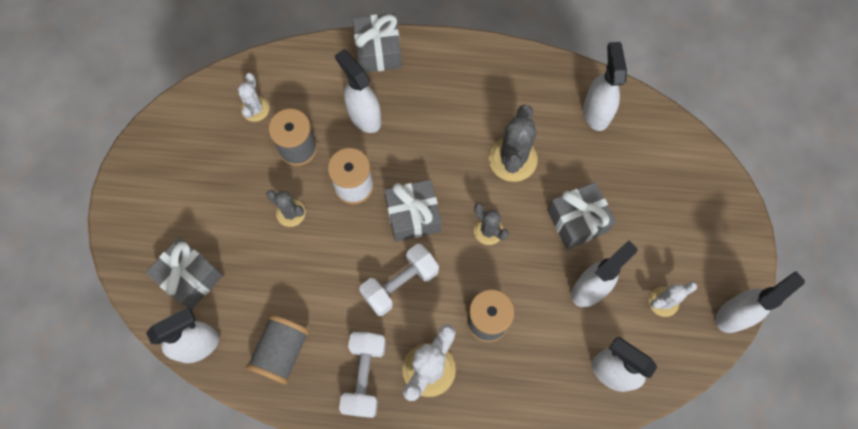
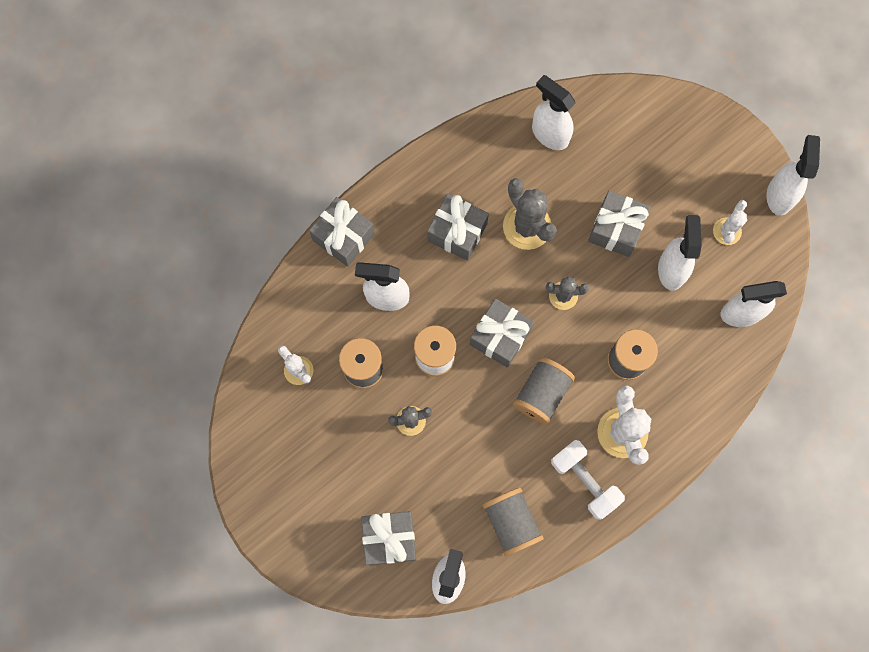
camera: 45 degrees left, 5 degrees up
white dumbbell [359,244,439,316] -> grey spool [513,357,575,425]
none -> grey gift [427,194,489,261]

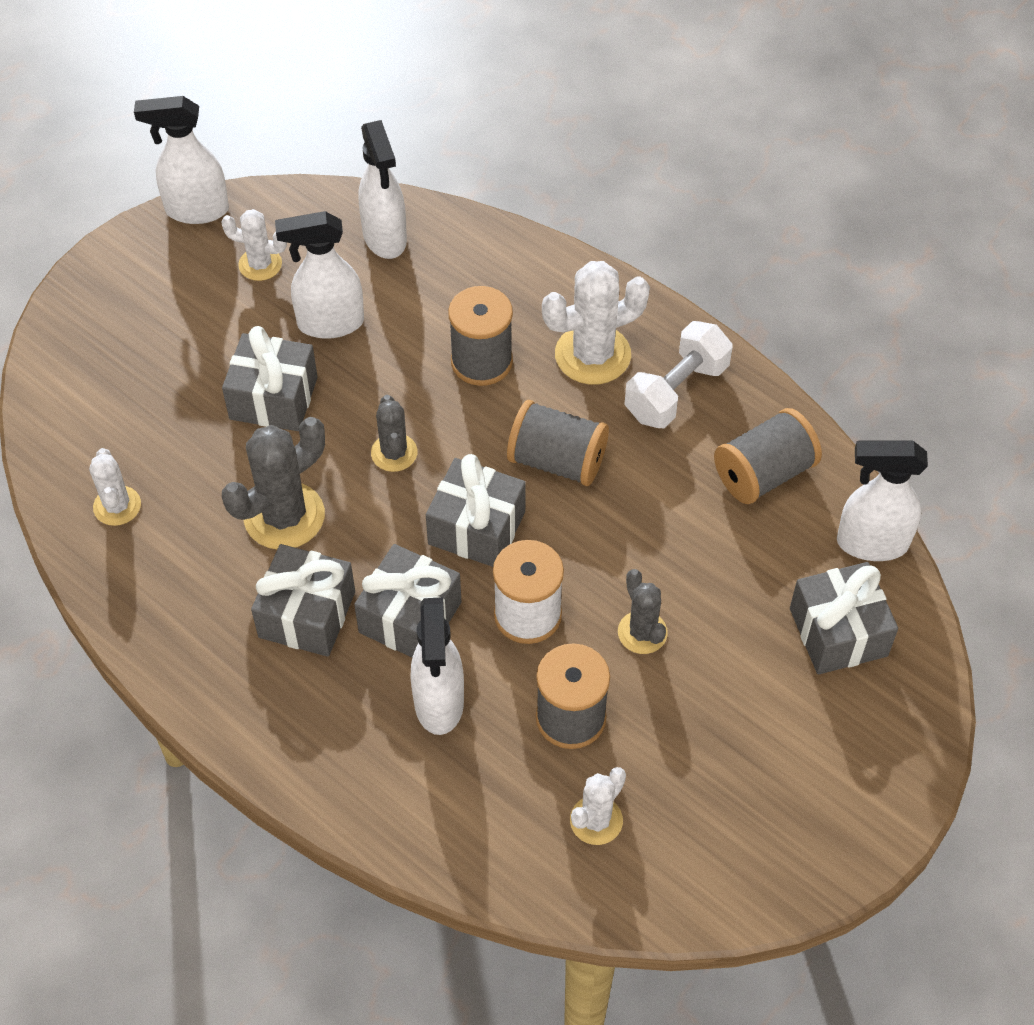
camera: 100 degrees left, 20 degrees down
grey gift [309,197,375,267] -> grey gift moved to [354,544,461,657]
white spray bottle [532,75,575,150] -> white cactus [89,448,141,526]

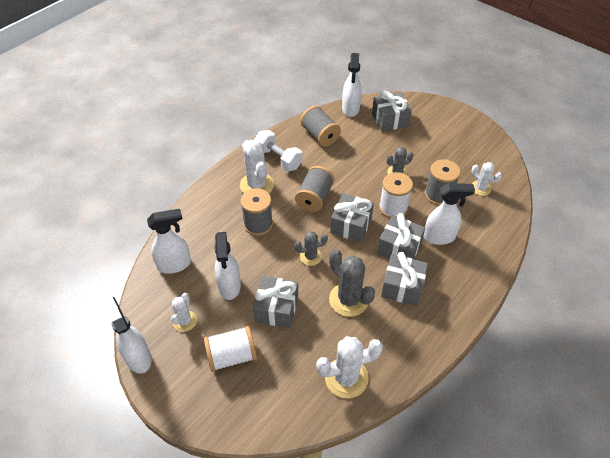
camera: 90 degrees left, 5 degrees down
white cactus [89,448,141,526] -> white cactus [316,336,383,398], size x1.70
white spray bottle [134,96,229,224] -> white spray bottle turned 150 degrees clockwise [103,297,152,374]
none -> white spool [204,326,257,372]

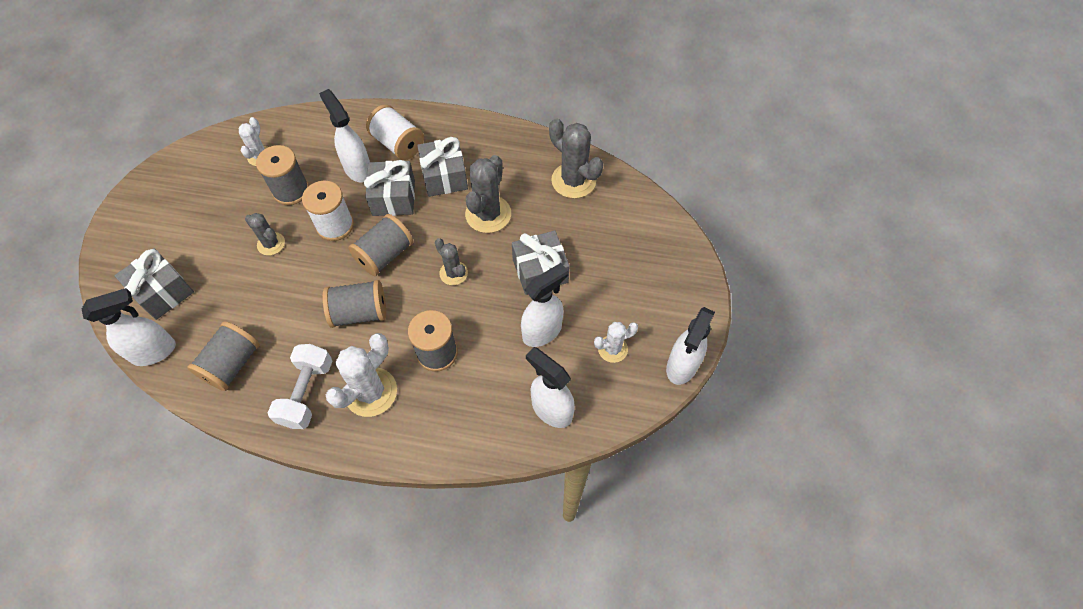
camera: 120 degrees left, 10 degrees up
white spool [204,326,257,372] -> white spool moved to [366,104,424,160]
white cactus [316,336,383,398] -> grey cactus [549,118,603,198]
grey gift [330,193,374,243] -> grey spool [348,214,413,276]

